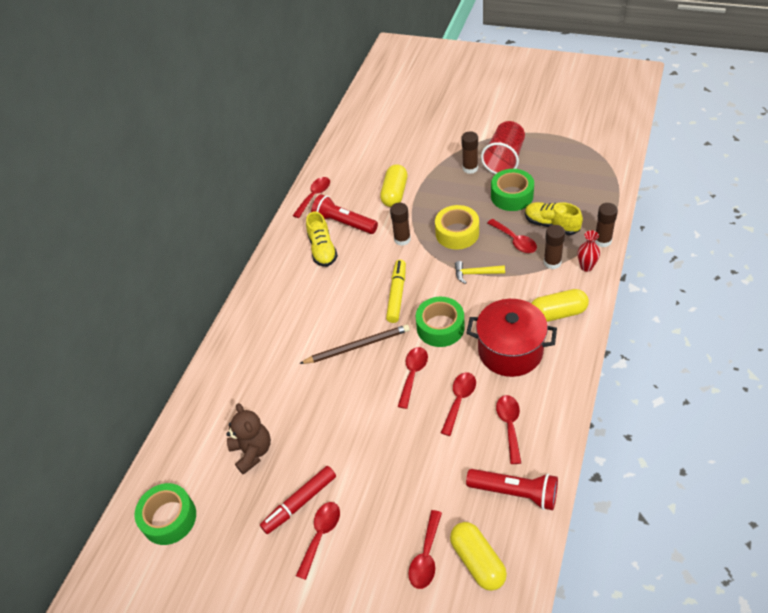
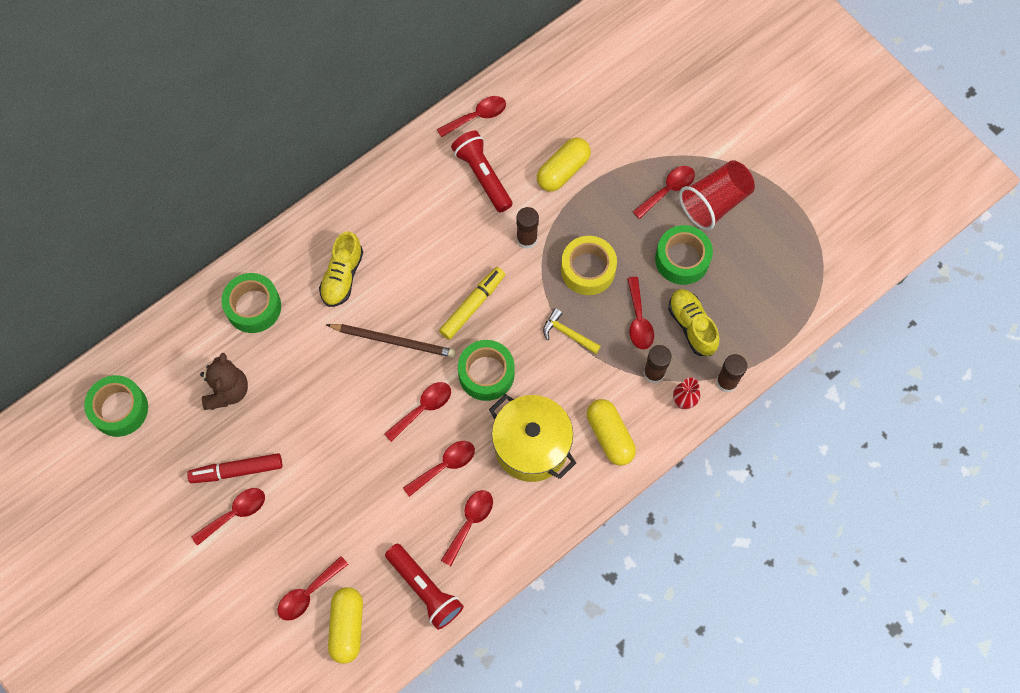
camera: 25 degrees right, 20 degrees up
yellow shoe [306,211,338,267] -> yellow shoe moved to [319,231,363,307]
brown glue stick [461,131,478,174] -> red spoon [633,166,695,219]
red pot [467,299,557,377] -> yellow pot [489,394,576,482]
yellow capsule [531,289,589,322] -> yellow capsule turned 45 degrees clockwise [587,399,636,466]
none -> green tape [221,273,281,333]

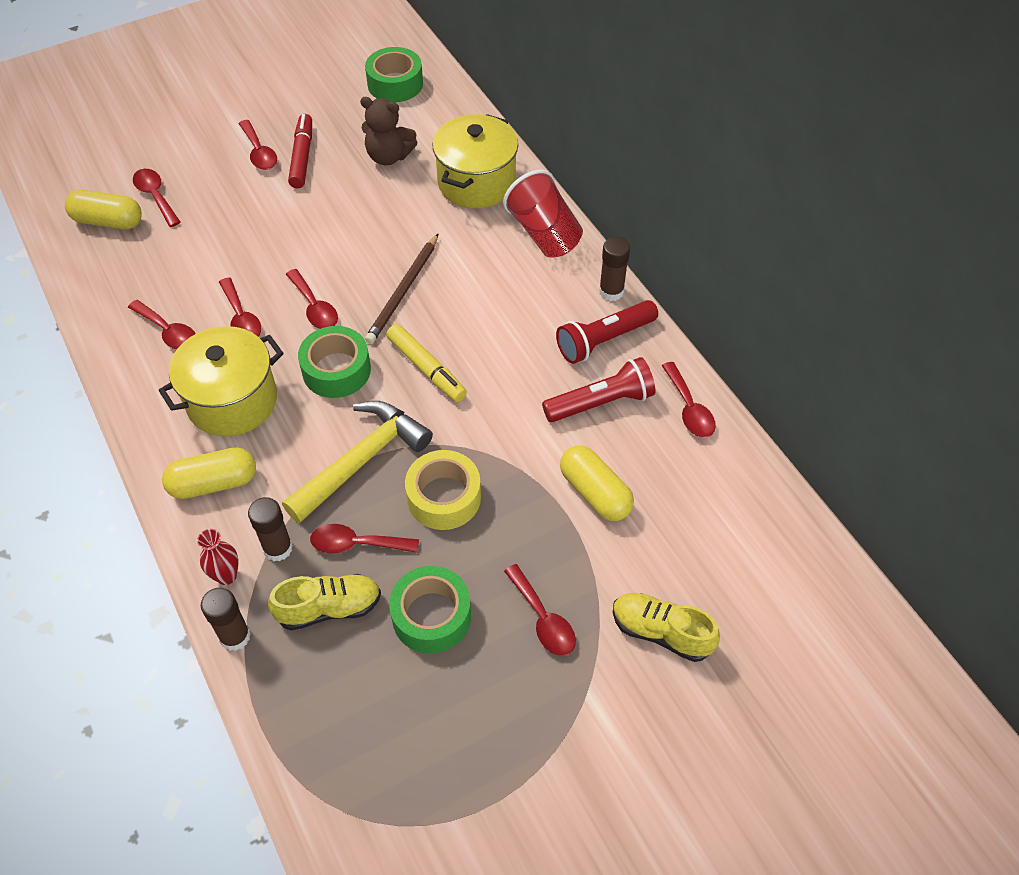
camera: 100 degrees right, 15 degrees down
green tape [221,273,281,333] -> yellow pot [433,114,518,209]
yellow shoe [319,231,363,307] -> yellow shoe moved to [613,593,720,662]
red flashlight [385,544,464,630] -> red flashlight moved to [556,300,658,364]
brown glue stick [516,207,539,249] -> brown glue stick moved to [599,237,630,301]
yellow hammer [543,308,601,354] -> yellow hammer [282,401,433,523], size x2.01
red cup [679,160,755,230] -> red cup moved to [503,170,583,258]

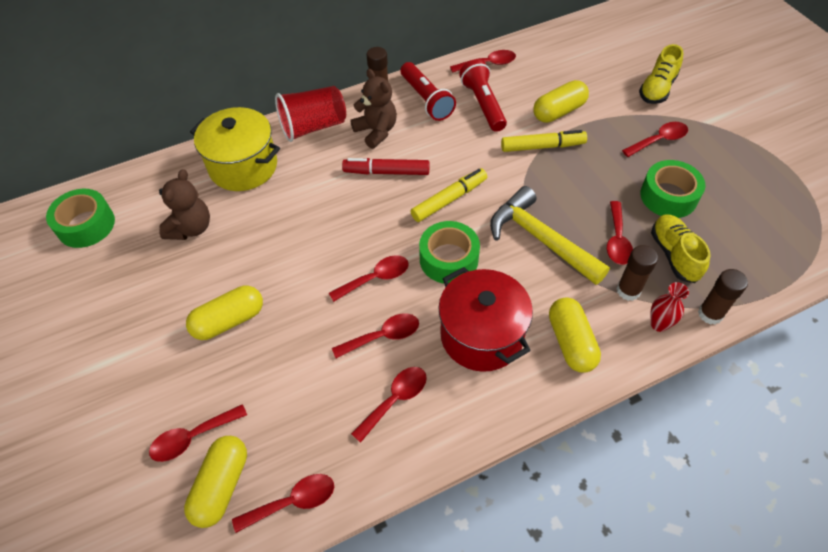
camera: 85 degrees left, 0 degrees up
yellow pot [158,326,283,437] -> red pot [438,267,533,372]
red spoon [238,120,277,170] -> red spoon moved to [232,474,334,533]
red marker [288,114,312,188] -> red marker moved to [342,158,429,175]
brown pencil [365,234,438,344] -> none
yellow tape [405,450,481,530] -> none
none -> yellow capsule [186,286,263,340]
none -> brown teddy bear [350,69,397,149]
none -> yellow marker [501,130,587,152]

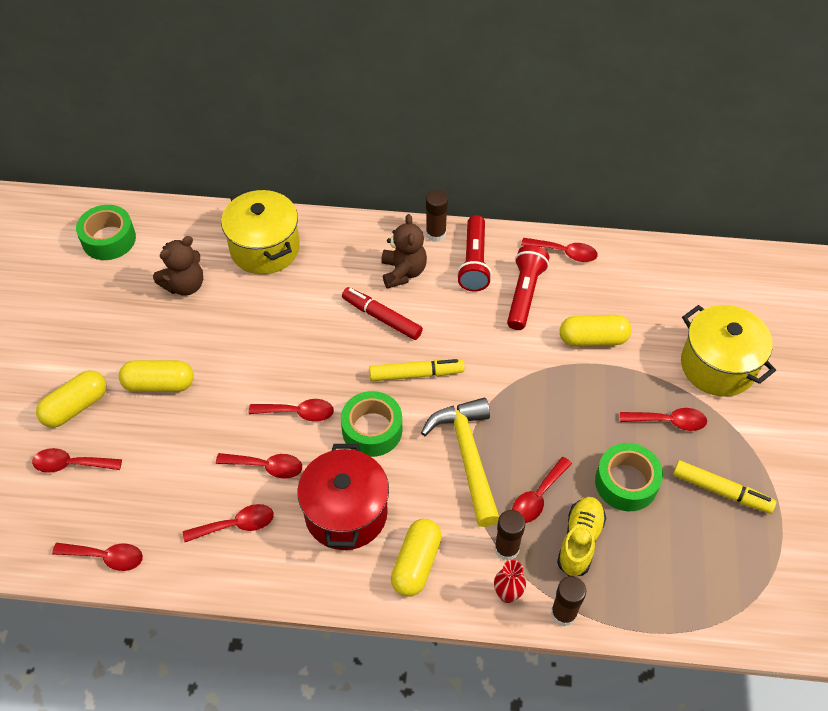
camera: 30 degrees right, 0 degrees up
yellow capsule [184,436,247,528] -> yellow capsule moved to [36,370,107,428]
red cup [275,86,346,142] -> none
yellow marker [501,130,587,152] -> yellow marker moved to [673,460,776,514]
yellow shoe [639,44,683,104] -> yellow pot [681,305,776,397]

